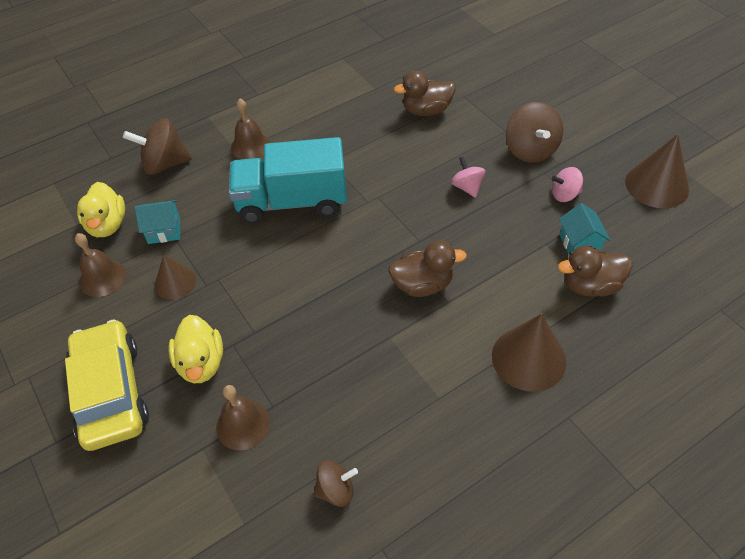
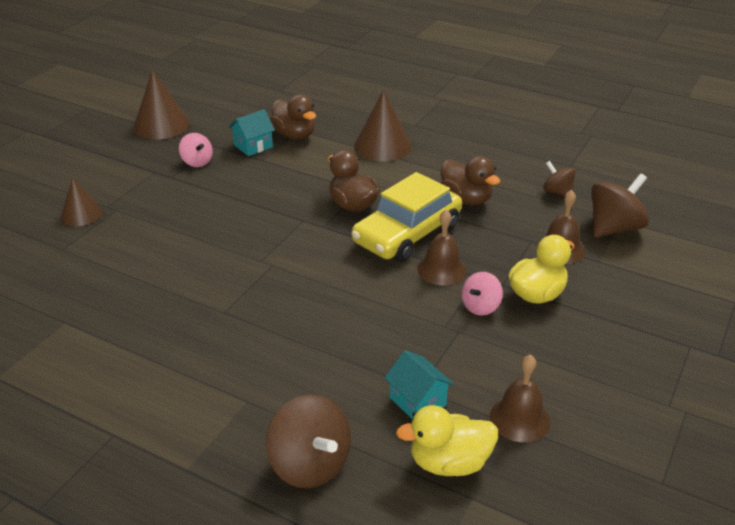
camera: 120 degrees left, 15 degrees down
yellow car [65,319,149,451] -> yellow car moved to [352,172,462,262]
yellow duck [77,182,125,237] -> yellow duck turned 150 degrees counterclockwise [396,405,498,476]
brown cone [155,255,196,300] -> brown cone moved to [61,178,102,226]
turquoise truck [229,137,347,224] -> none
brown bell [231,99,270,159] -> brown bell moved to [417,210,467,286]
brown duck [394,71,455,116] -> brown duck moved to [441,156,501,205]
pink spinning top [451,157,485,198] -> pink spinning top moved to [462,272,503,316]
brown spinning top [506,102,563,163] -> brown spinning top moved to [591,173,649,238]

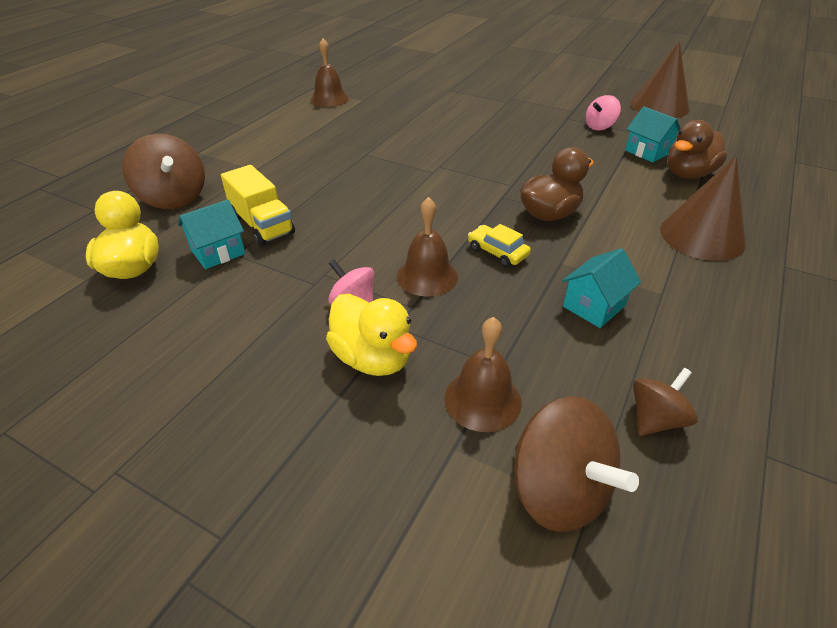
camera: 90 degrees right, 5 degrees up
brown cone [61,178,102,226] -> none
brown spinning top [266,394,351,488] -> brown spinning top turned 90 degrees counterclockwise [122,134,205,209]
yellow car [352,172,462,262] -> yellow car [468,224,531,267], size x0.42
brown duck [441,156,501,205] -> turquoise house [562,248,641,328]
brown bell [490,354,550,442] -> brown bell moved to [310,38,349,107]
none -> yellow truck [221,165,295,246]

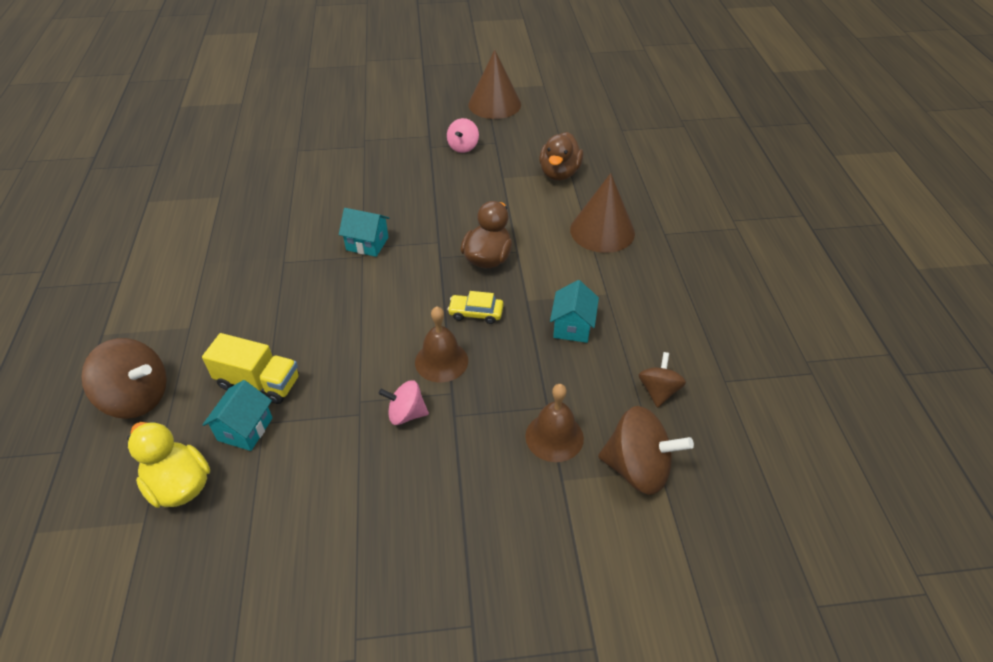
camera: 35 degrees left, 5 degrees up
brown bell [310,38,349,107] -> none
yellow duck [326,294,417,376] -> none
turquoise house [625,106,681,162] -> turquoise house moved to [339,208,390,257]

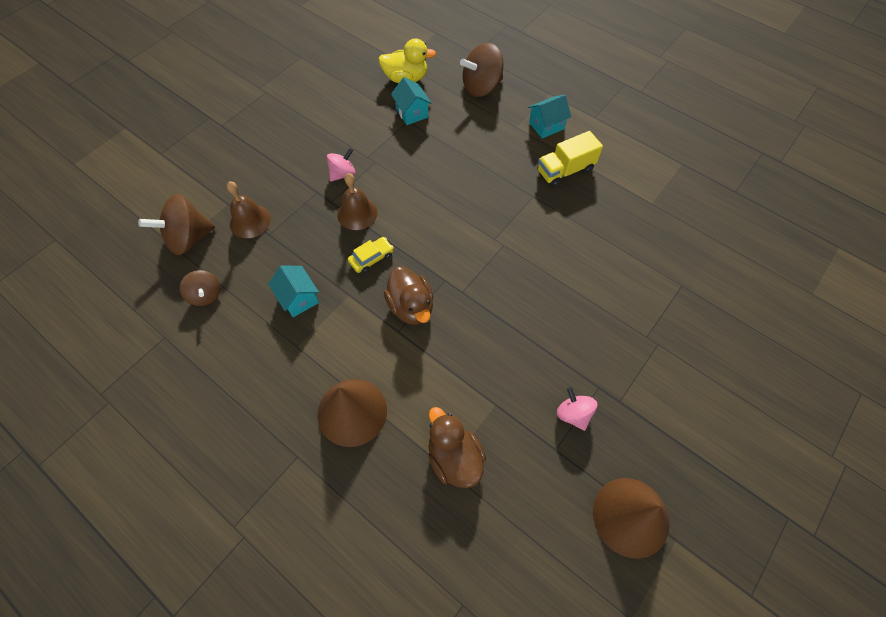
camera: 135 degrees right, 15 degrees up
yellow truck [202,333,299,404] -> yellow truck moved to [538,131,603,188]
turquoise house [339,208,390,257] -> turquoise house moved to [528,95,571,138]

